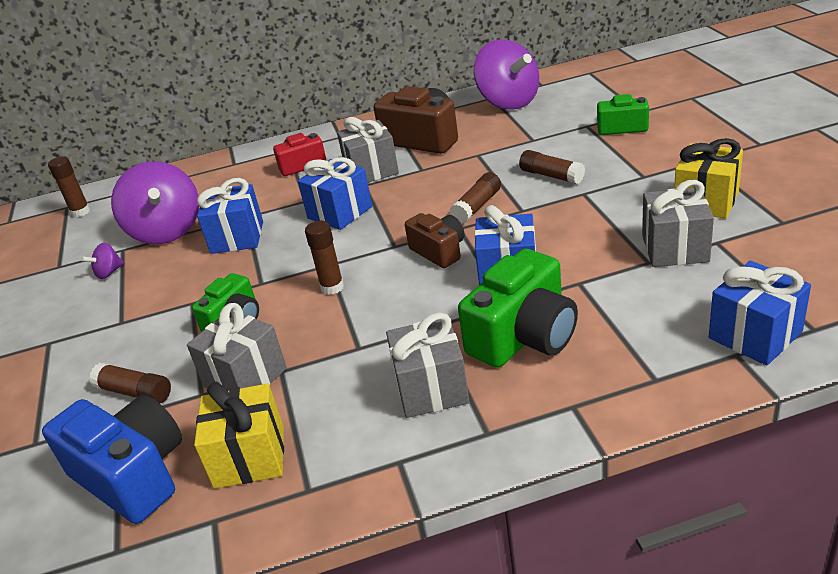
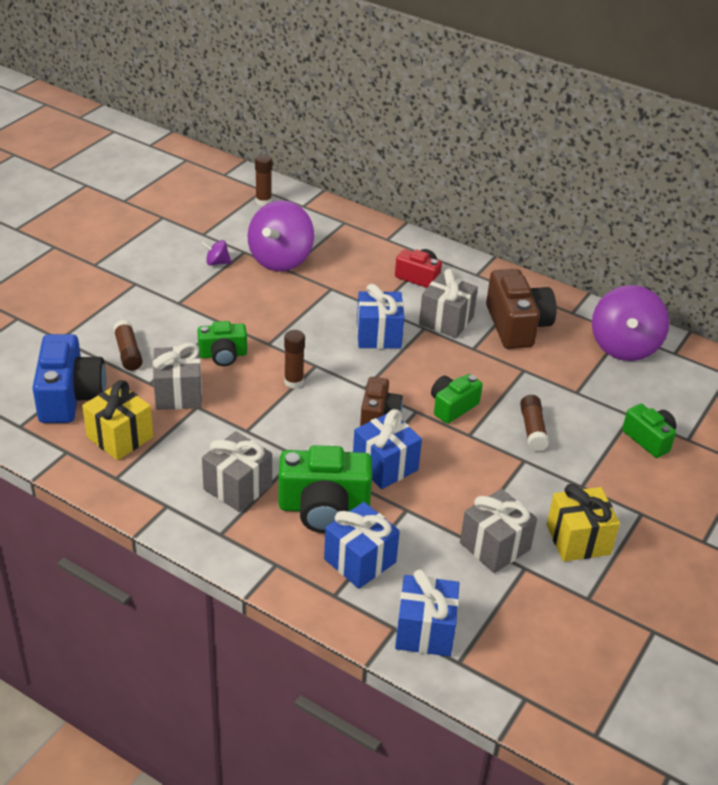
camera: 40 degrees right, 5 degrees up
blue gift [197,178,263,254] -> blue gift moved to [324,502,400,589]
brown glue stick [450,172,501,224] -> green camera [431,374,483,424]

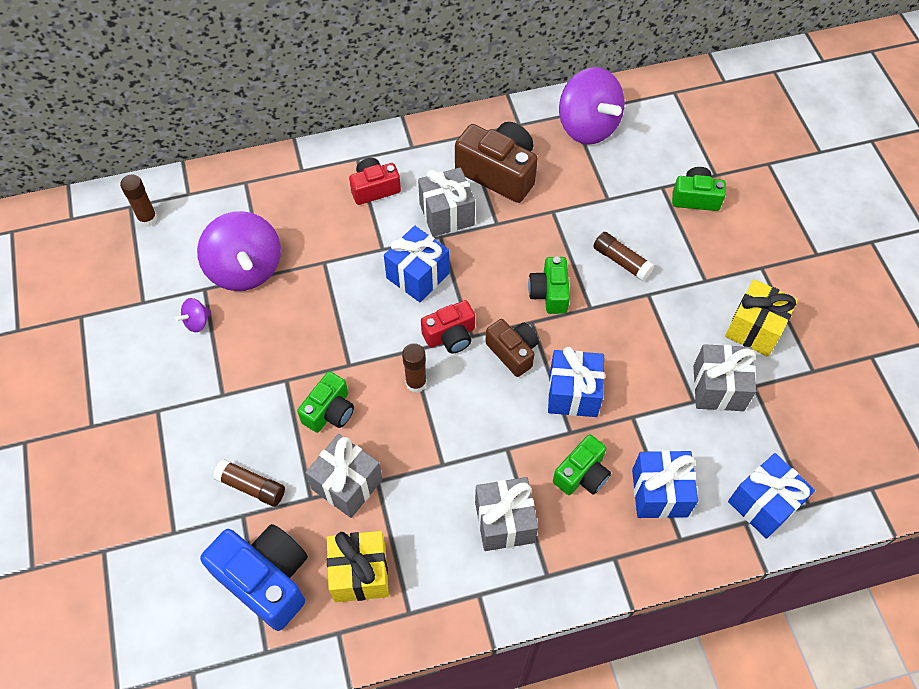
camera: 45 degrees left, 20 degrees up
green camera [278,445,372,533] -> green camera [553,434,611,495], size x0.60
none -> red camera [421,300,475,353]

